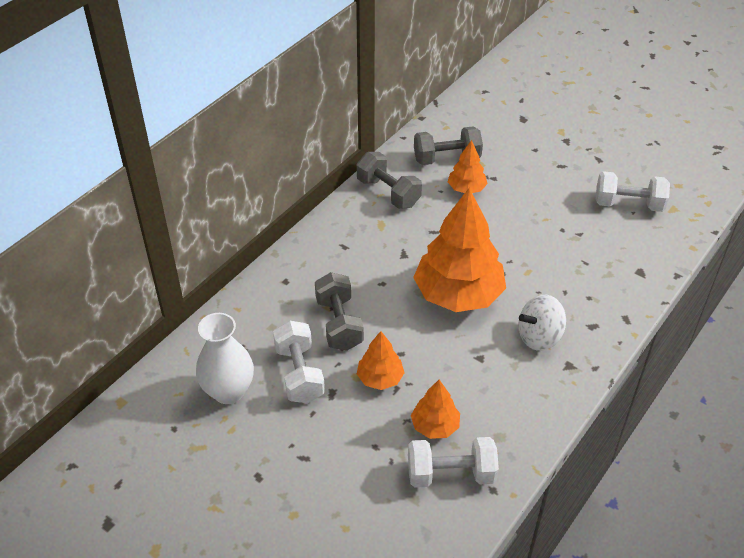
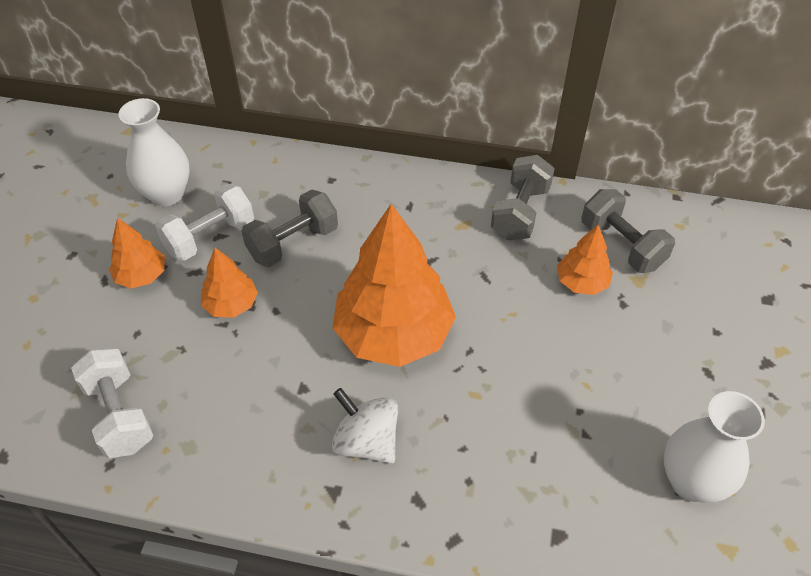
camera: 65 degrees right, 5 degrees up
orange tree [411,380,460,439] -> orange tree moved to [109,218,165,288]
white dumbbell [596,171,670,212] -> white vase [664,391,765,503]

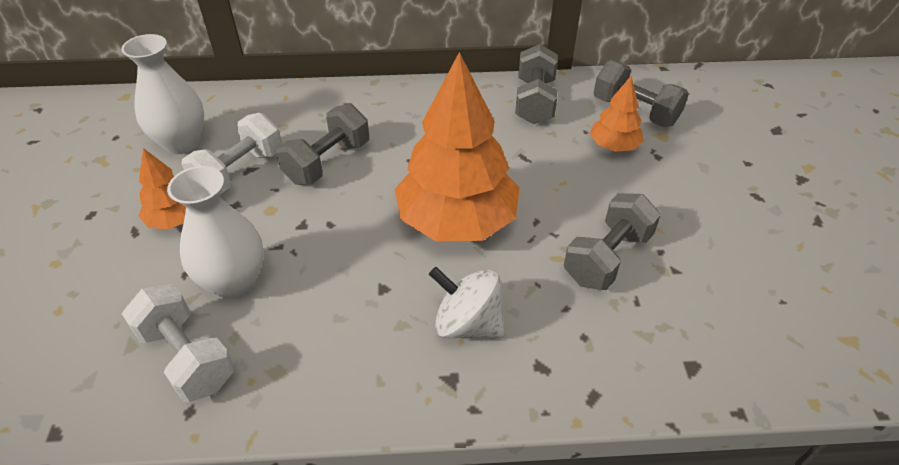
camera: 15 degrees left, 5 degrees down
orange tree [201,248,258,318] -> none
white vase [664,391,765,503] -> white vase moved to [167,166,264,299]
none -> grey dumbbell [564,193,661,290]

